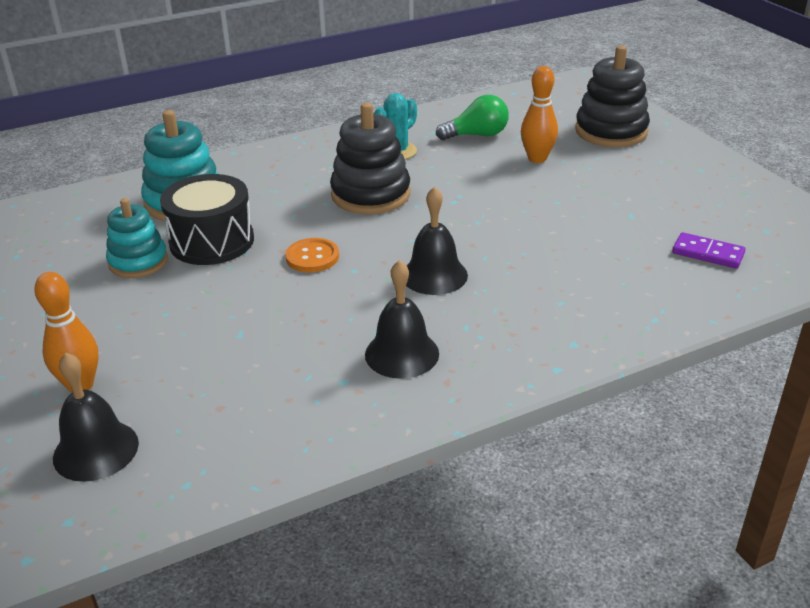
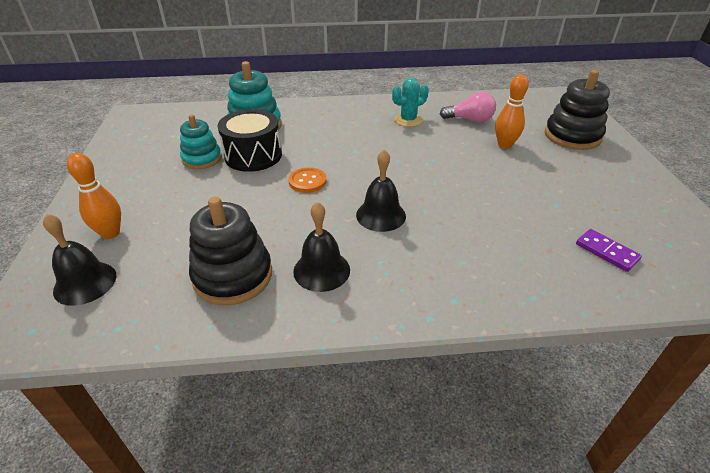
camera: 20 degrees right, 5 degrees up
black stacking toy [330,103,411,214] -> black stacking toy moved to [189,196,272,306]
green light bulb [436,95,509,140] -> pink light bulb [440,91,496,122]

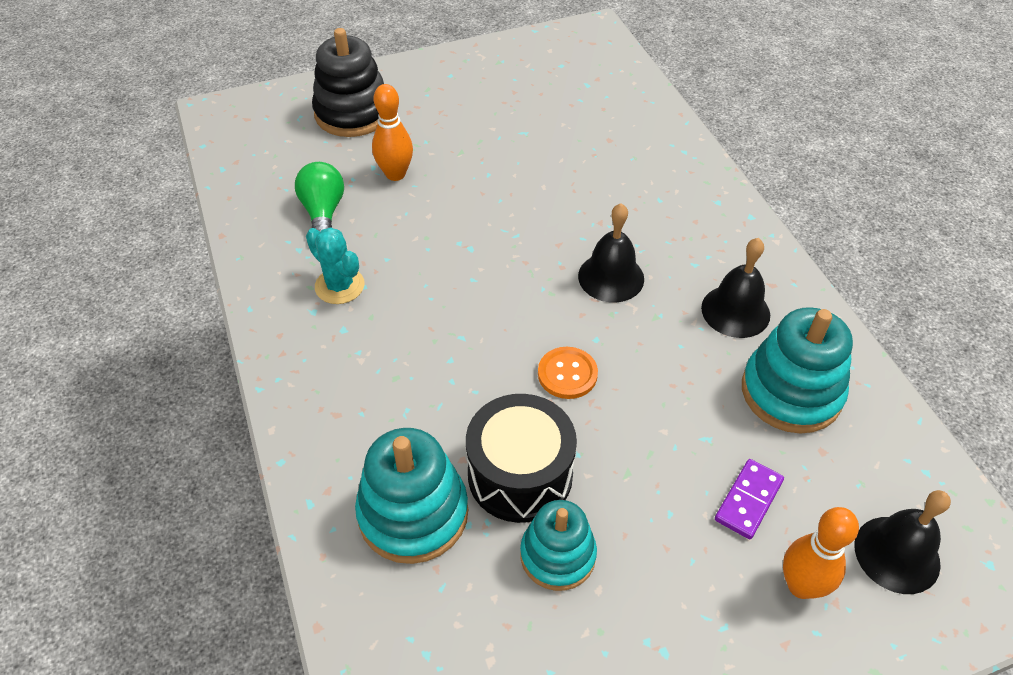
camera: 105 degrees left, 10 degrees up
black stacking toy [189,196,272,306] -> turquoise stacking toy [742,307,853,434]
pink light bulb [440,91,496,122] -> green light bulb [295,162,344,231]
purple domino [576,229,642,272] -> purple domino moved to [715,459,784,539]

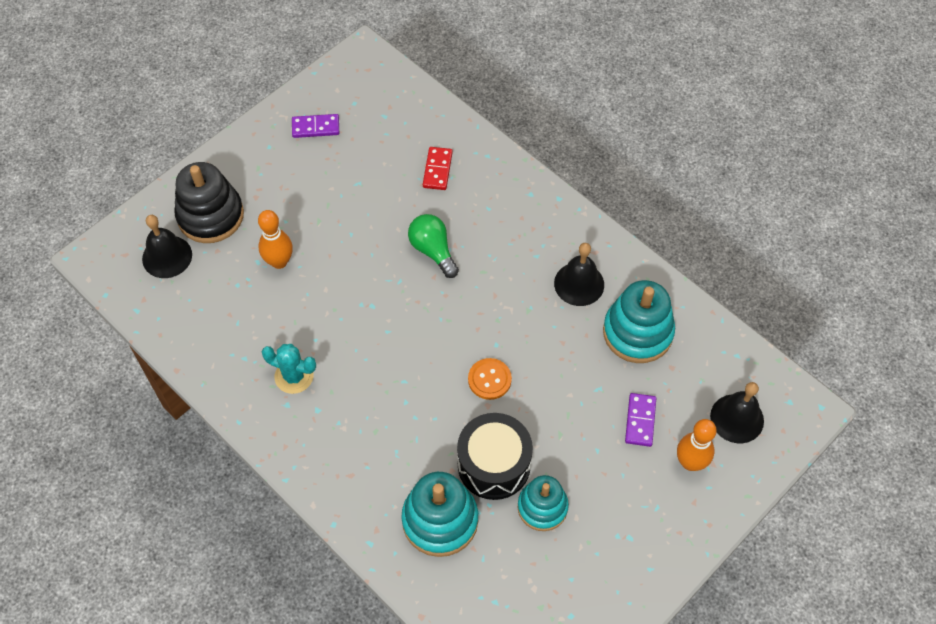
camera: 25 degrees left, 10 degrees up
green light bulb [295,162,344,231] -> green light bulb moved to [408,214,459,278]
black bell [578,203,644,303] -> black bell moved to [142,215,192,278]
none -> purple domino [292,114,339,138]
none -> red domino [423,147,453,190]

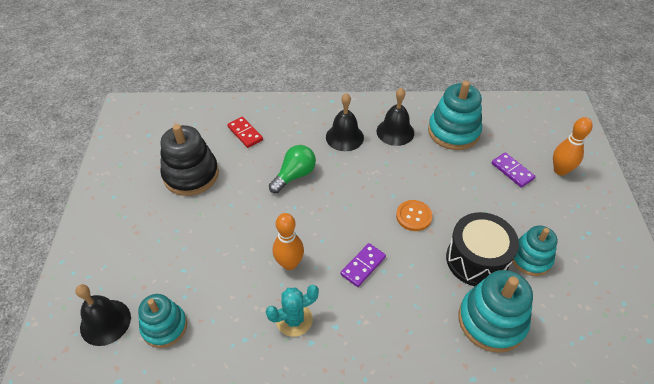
camera: 45 degrees left, 10 degrees down
black stacking toy [174,162,244,243] -> black stacking toy moved to [160,124,219,196]
orange bowling pin [258,210,293,269] -> orange bowling pin moved to [273,213,304,270]
purple domino [292,114,339,138] -> purple domino moved to [340,243,386,287]
green light bulb [408,214,459,278] -> green light bulb turned 120 degrees clockwise [269,145,316,193]
black bell [710,382,764,443] -> black bell moved to [326,93,364,151]
none -> turquoise stacking toy [138,294,187,348]

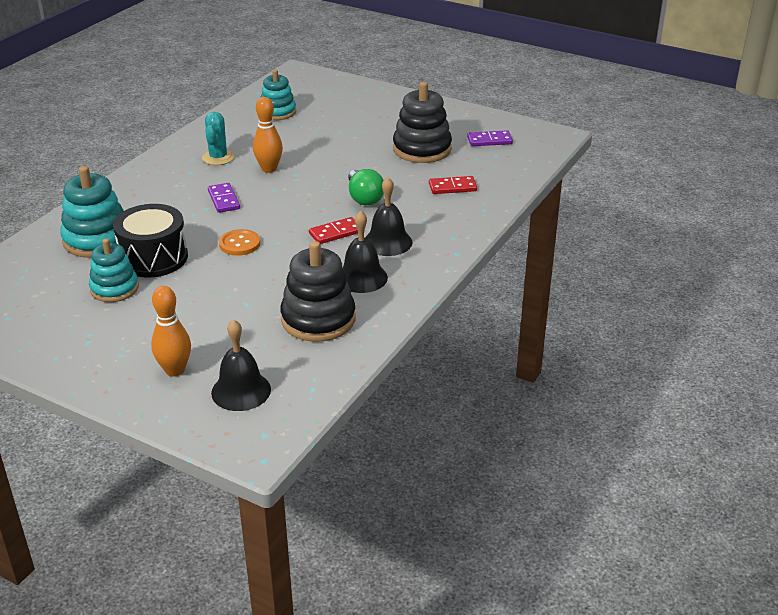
camera: 120 degrees right, 15 degrees down
black bell [75,284,131,346] -> black bell moved to [211,319,271,411]
turquoise stacking toy [428,81,482,150] -> black stacking toy [280,241,355,342]
purple domino [491,152,536,188] -> purple domino moved to [467,130,513,146]
none -> red domino [309,217,358,244]

